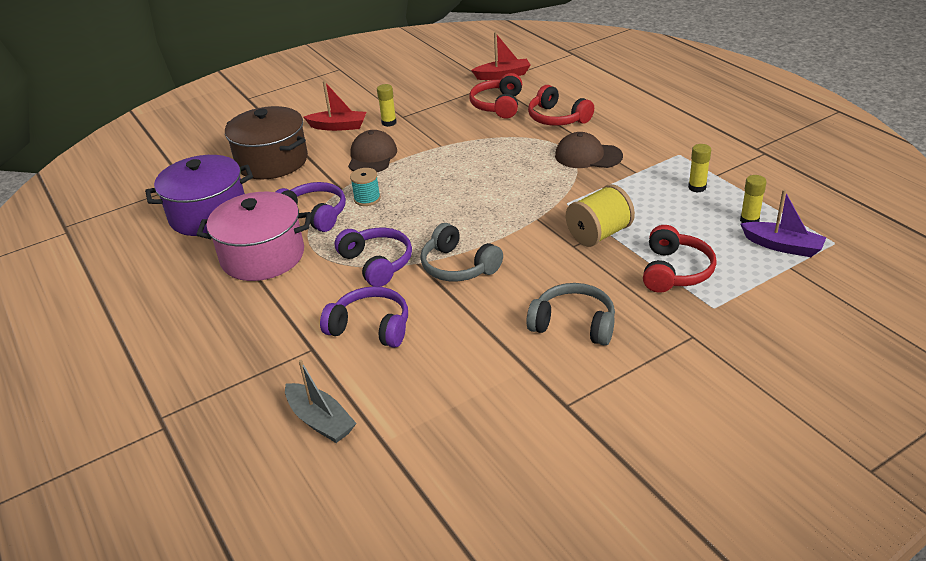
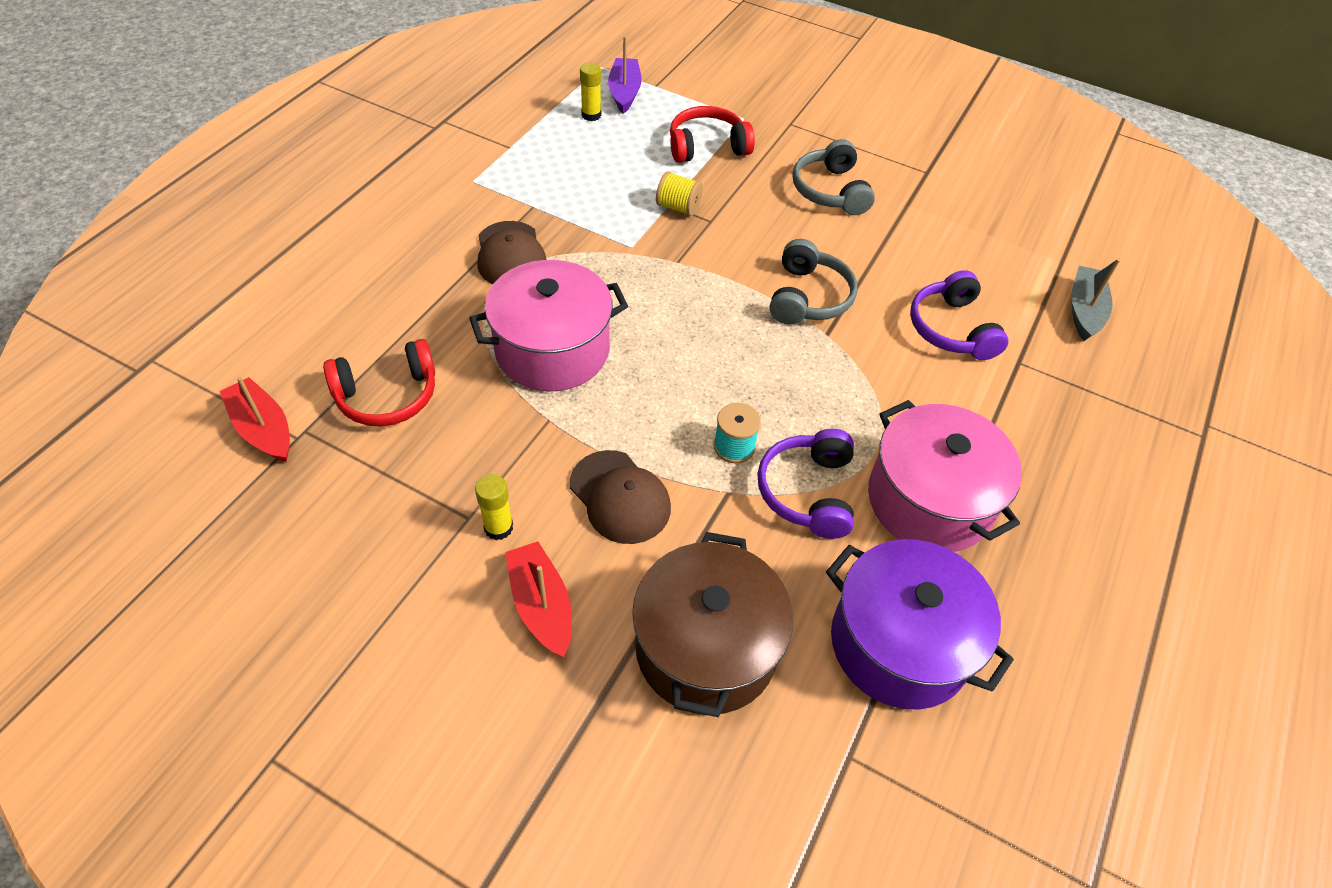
camera: 125 degrees left, 15 degrees up
purple headphones [335,228,412,287] -> none
brown cap [348,130,397,172] -> brown cap turned 105 degrees counterclockwise [570,450,671,544]
red headphones [528,85,594,126] -> none
yellow spool [566,184,635,247] -> yellow spool [656,171,703,216], size x0.63
yellow glue stick [688,144,711,193] -> none
none -> pink pot [469,260,628,391]

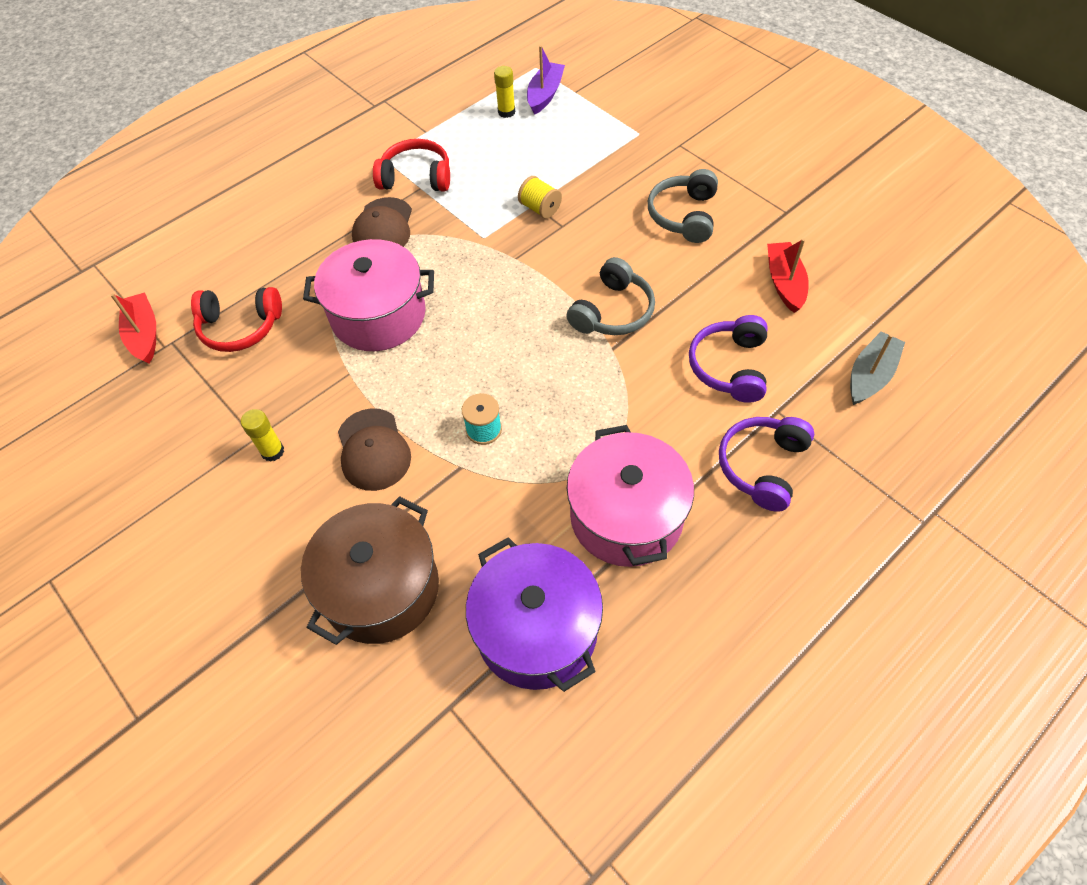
camera: 25 degrees right, 5 degrees up
red boat [505,541,572,657] -> red boat moved to [767,238,809,313]
red headphones [670,106,755,163] -> red headphones moved to [373,139,450,191]
purple headphones [757,429,854,539] -> purple headphones moved to [719,417,814,512]

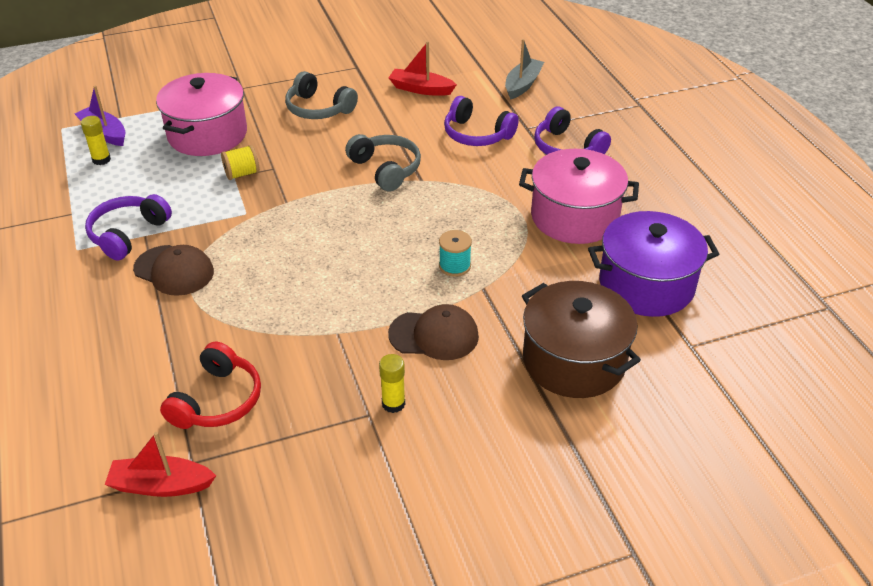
camera: 70 degrees left, 15 degrees down
pink pot [303,239,434,351] -> pink pot moved to [156,73,247,156]
red headphones [373,139,450,191] -> purple headphones [85,194,172,261]
grey boat [850,331,905,405] -> grey boat turned 60 degrees clockwise [505,39,544,100]

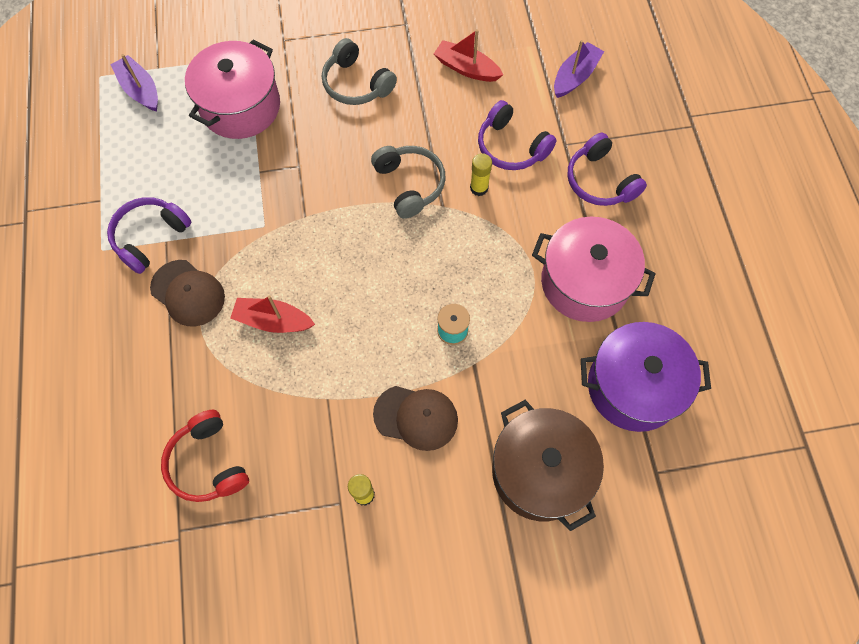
camera: 10 degrees right, 25 degrees up
yellow glue stick [81,116,111,165] -> yellow glue stick moved to [470,153,492,196]
red boat [105,432,216,497] -> red boat moved to [230,295,315,333]
red headphones [160,342,261,429] -> red headphones turned 120 degrees clockwise [161,410,249,502]
yellow spool [221,145,260,180] -> none
grey boat [505,39,544,100] -> purple boat [554,40,604,98]

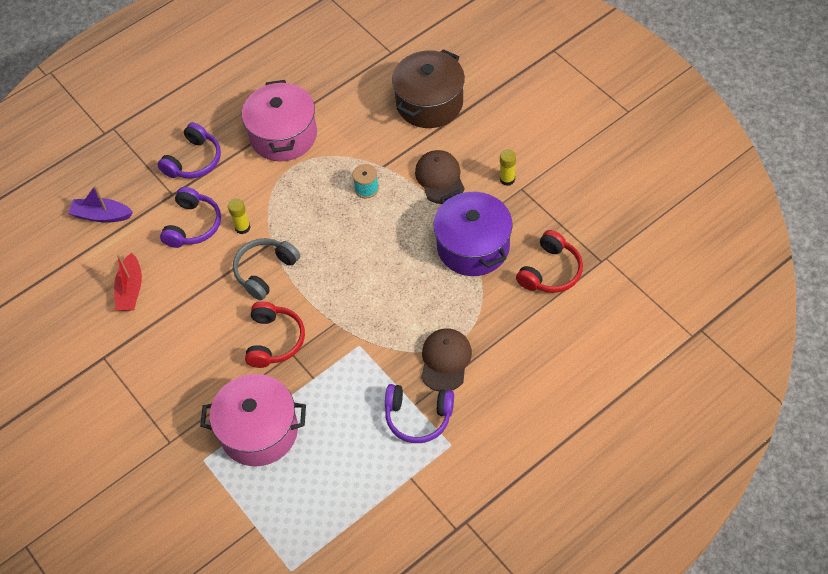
camera: 115 degrees left, 10 degrees down
purple boat [110,54,158,112] -> none
red boat [230,295,315,333] -> none
grey headphones [322,38,397,105] -> none
purple pot [581,322,711,432] -> purple pot moved to [434,189,513,276]
none -> red headphones [245,301,305,368]

